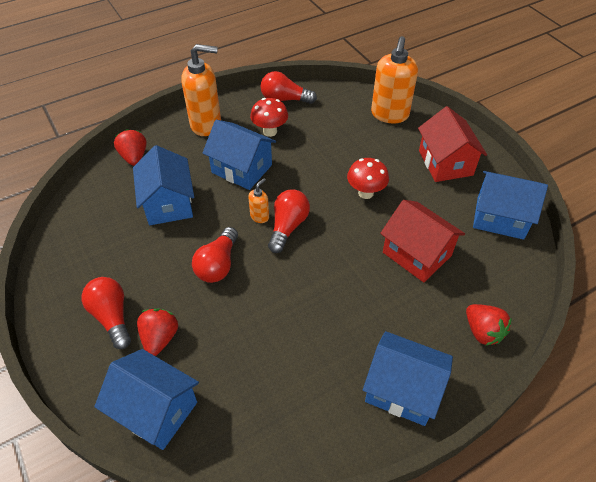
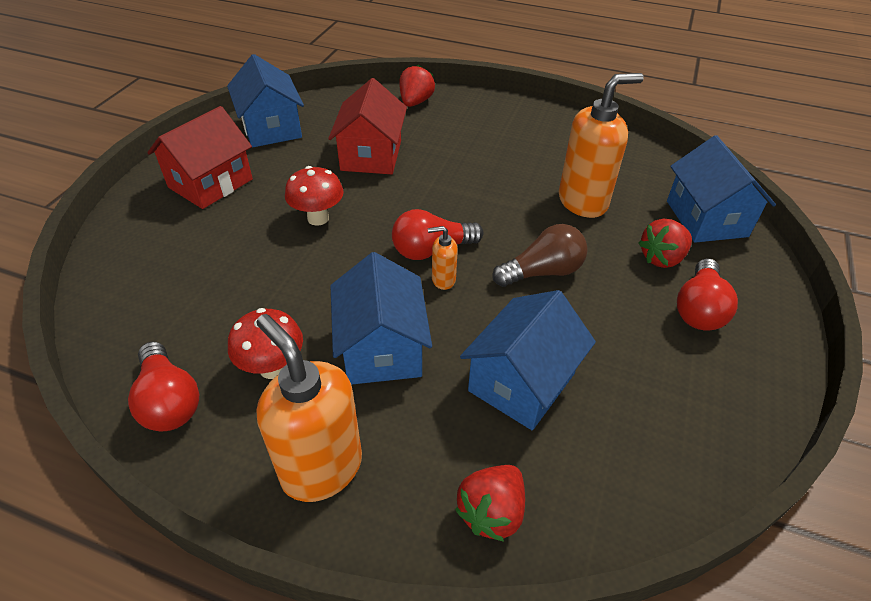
camera: 130 degrees left, 5 degrees down
red light bulb [192,227,238,283] -> brown light bulb [492,224,587,287]
blue house [363,331,453,426] -> none
orange soap dispenser [371,36,418,123] -> orange soap dispenser moved to [559,73,644,218]

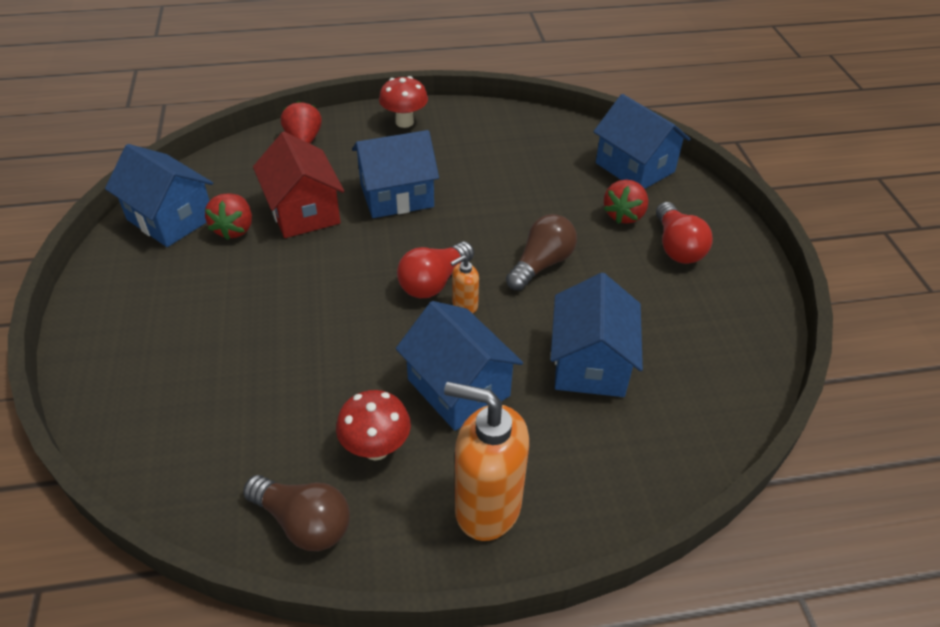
camera: 30 degrees left, 0 degrees up
red light bulb [128,342,199,431] -> brown light bulb [243,475,350,551]
red house [147,106,253,209] -> none
red mushroom [285,166,344,226] -> red mushroom moved to [379,76,428,128]
red strawberry [455,465,525,542] -> red strawberry moved to [205,193,252,240]
orange soap dispenser [559,73,644,218] -> none
none -> blue house [352,130,439,218]

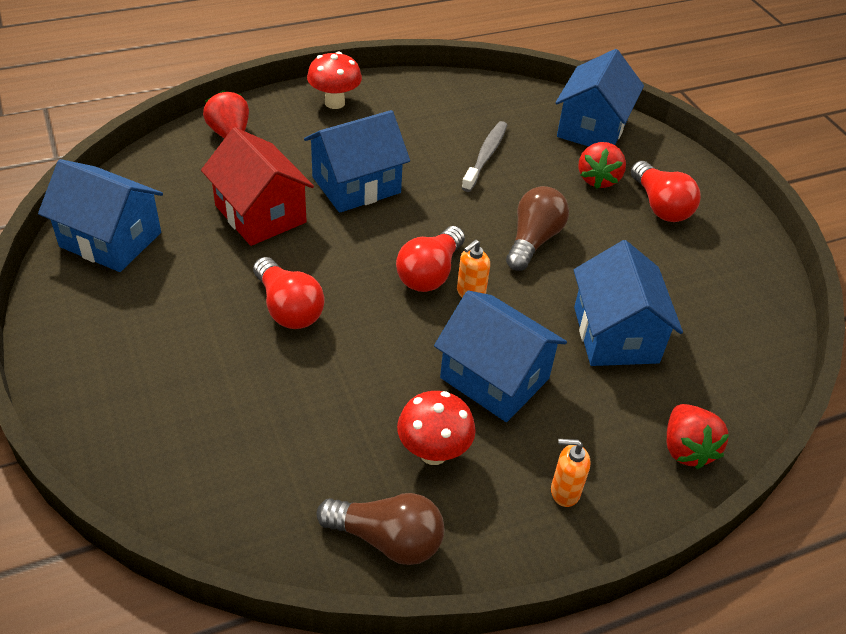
camera: 15 degrees left, 0 degrees up
red strawberry [205,193,252,240] -> red strawberry moved to [667,404,729,469]
orange soap dispenser [444,382,529,541] -> orange soap dispenser [551,439,591,507], size x0.46
blue house [593,94,690,189] -> blue house turned 75 degrees clockwise [555,49,644,146]
none -> red light bulb [253,257,325,329]
none -> grey toothbrush [461,121,507,192]

